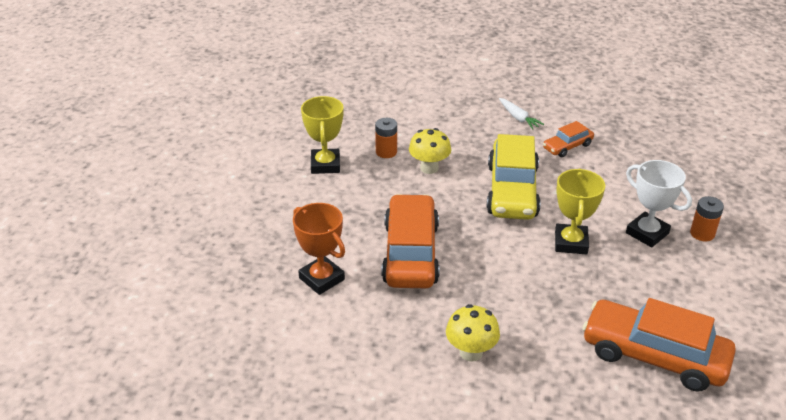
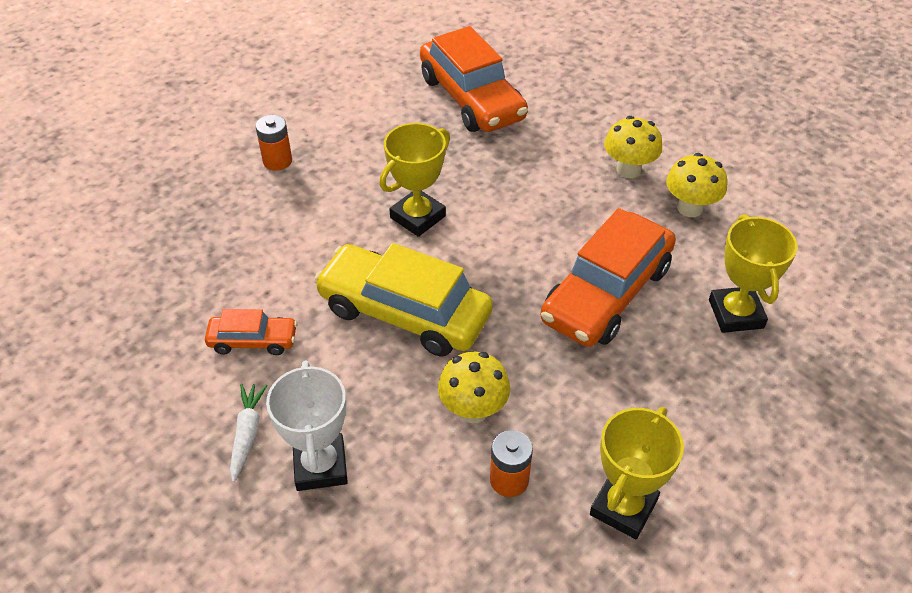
camera: 145 degrees left, 10 degrees up
orange trophy [293,203,345,295] -> yellow trophy [709,214,798,333]
yellow car [487,134,541,220] -> yellow car turned 105 degrees counterclockwise [314,243,493,357]
white trophy [626,160,692,247] -> white trophy moved to [266,361,348,491]
none -> yellow mushroom [666,153,727,217]

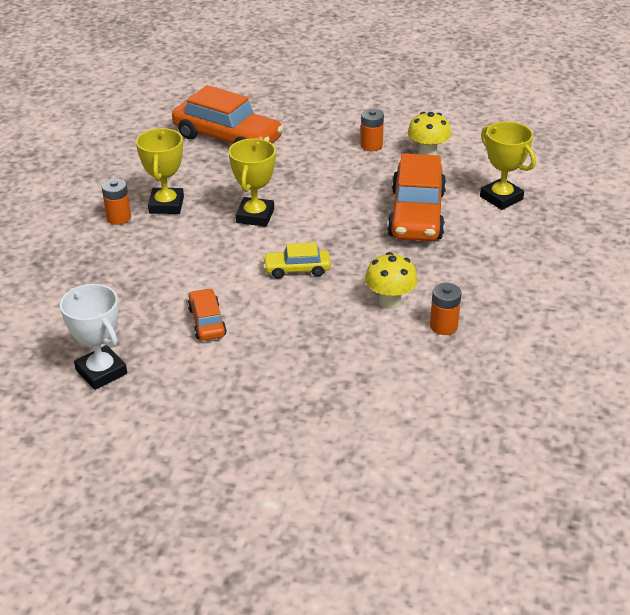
camera: 30 degrees left, 10 degrees down
orange car [205,309,297,355] -> orange car turned 75 degrees counterclockwise [188,288,227,341]
white carrot [230,384,268,482] -> none
white trophy [266,361,348,491] -> white trophy moved to [60,284,127,390]
yellow car [314,243,493,357] -> yellow car [263,243,331,279], size x0.50
yellow trophy [590,407,684,539] -> yellow trophy moved to [136,128,184,214]
yellow mushroom [604,116,662,178] -> orange battery [360,109,384,151]

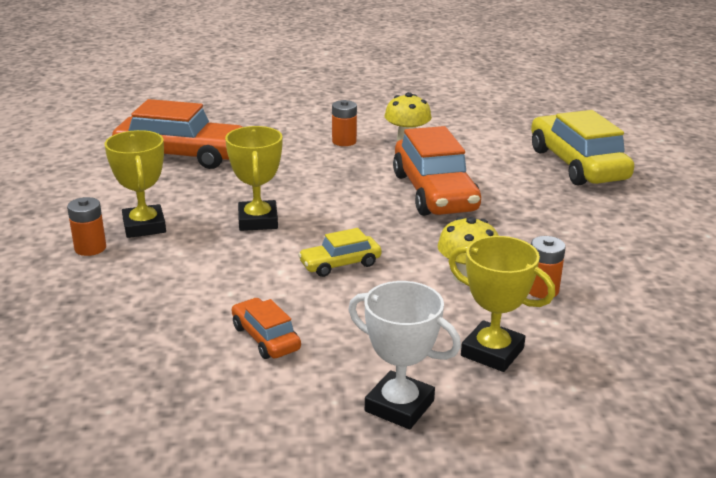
camera: 20 degrees left, 10 degrees down
white trophy [60,284,127,390] -> white trophy moved to [348,281,461,429]
yellow trophy [480,122,536,210] -> yellow trophy moved to [448,236,555,372]
none -> yellow car [531,110,634,186]

